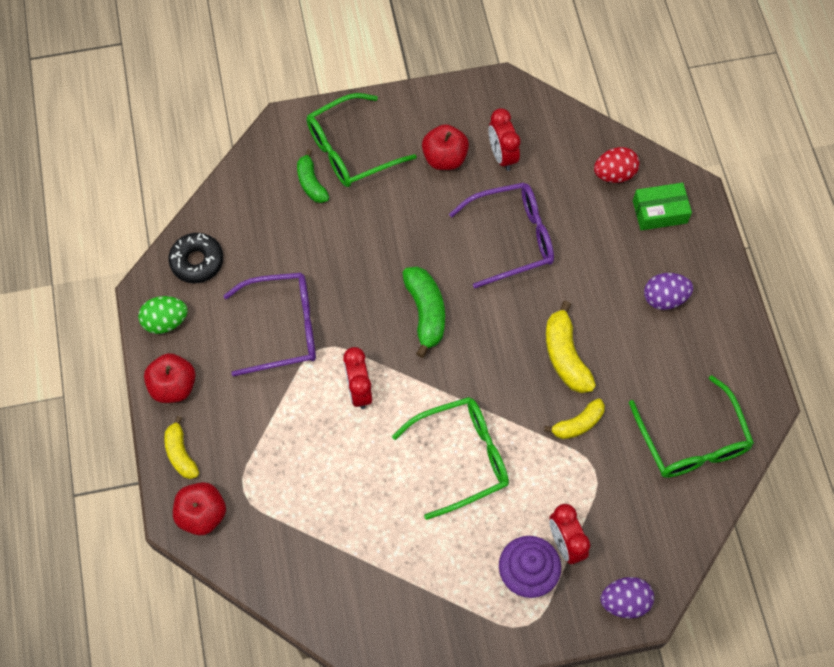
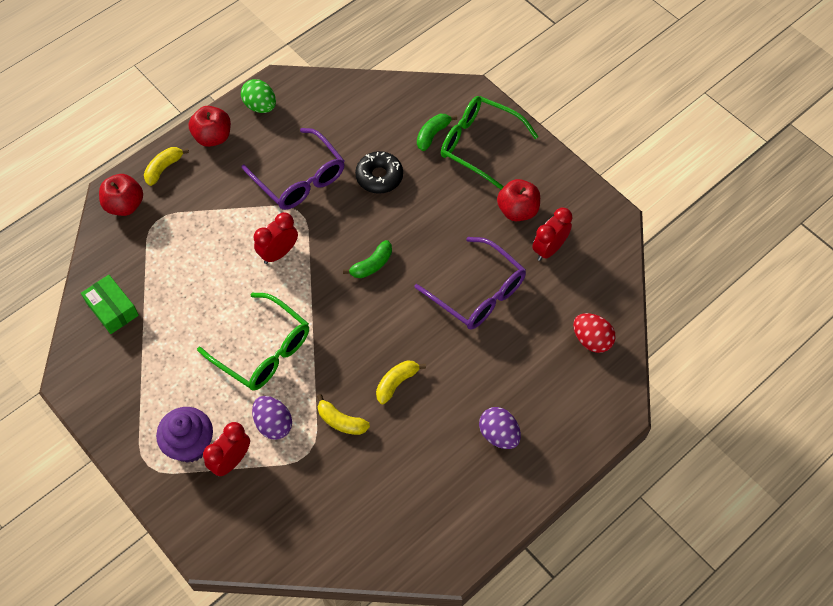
camera: 60 degrees right, 5 degrees down
black donut [168,233,223,283] -> black donut moved to [355,151,403,194]
green banana [403,266,445,358] -> green banana [343,240,392,278], size x0.66
yellow banana [546,301,596,393] -> yellow banana [376,360,426,404], size x0.66
purple egg [600,577,654,618] -> purple egg moved to [252,396,292,440]
green glasses [629,375,754,478] -> none
green box [633,183,692,231] -> green box moved to [81,275,139,334]

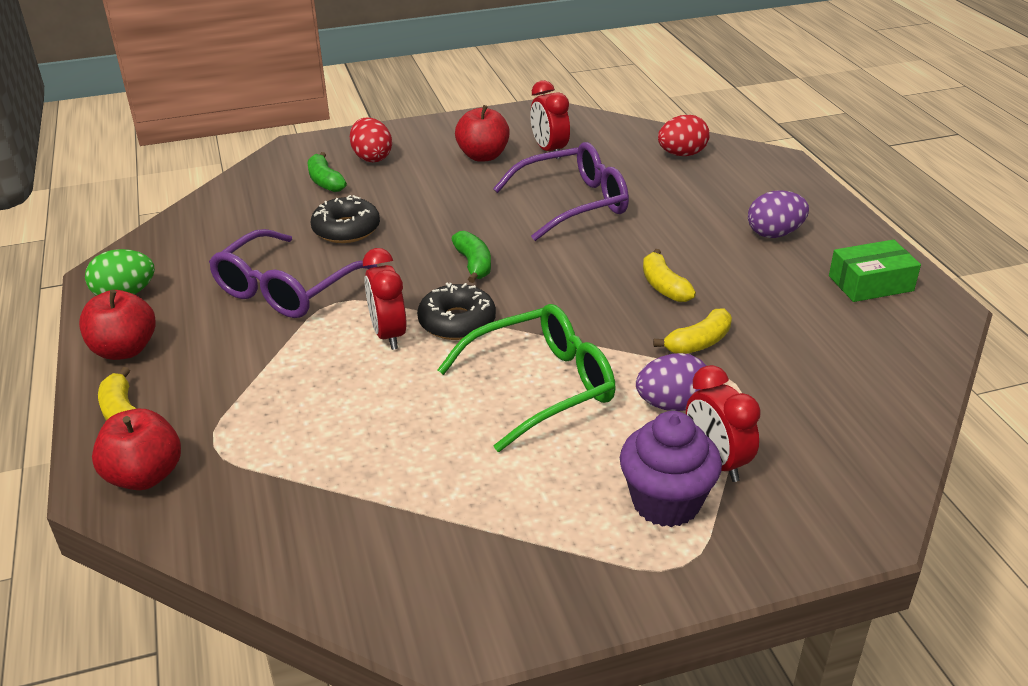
camera: 65 degrees left, 25 degrees down
green box [81,275,139,334] -> green box moved to [829,239,921,302]
purple glasses [242,128,345,210] -> purple glasses turned 135 degrees clockwise [209,229,377,318]
green glasses [441,96,539,189] -> red egg [350,117,392,162]
none -> black donut [417,282,496,340]

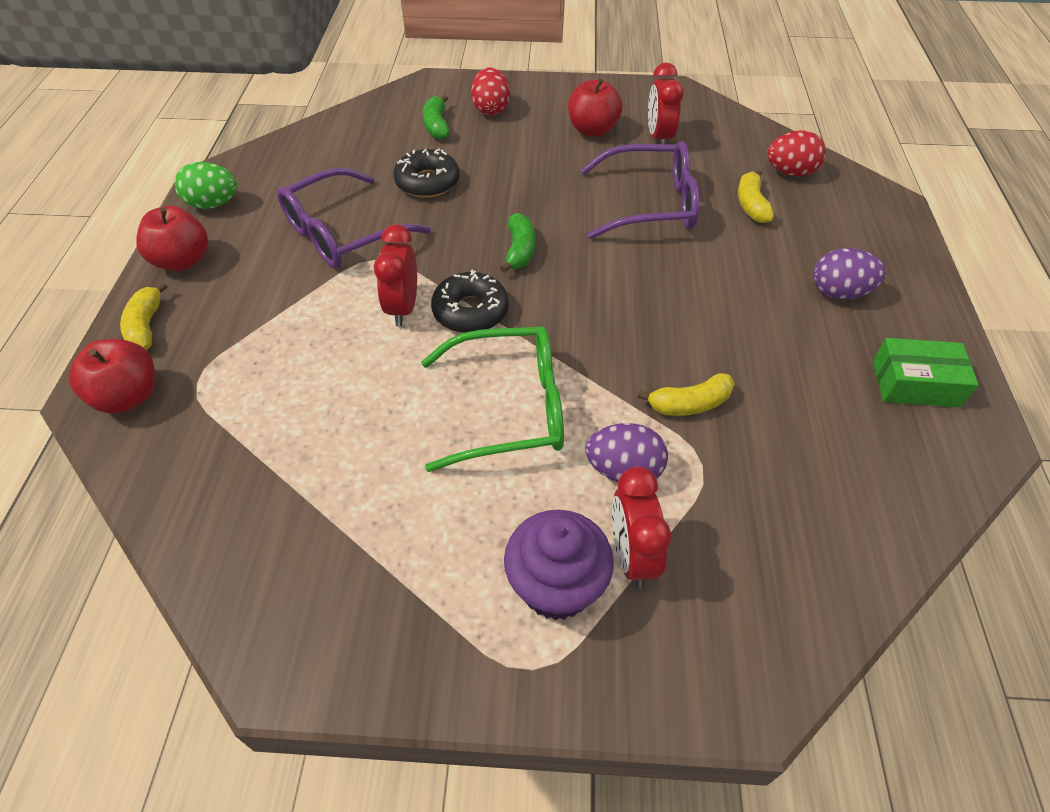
camera: 20 degrees right, 15 degrees up
yellow banana [643,249,696,302] -> yellow banana moved to [738,169,774,223]

